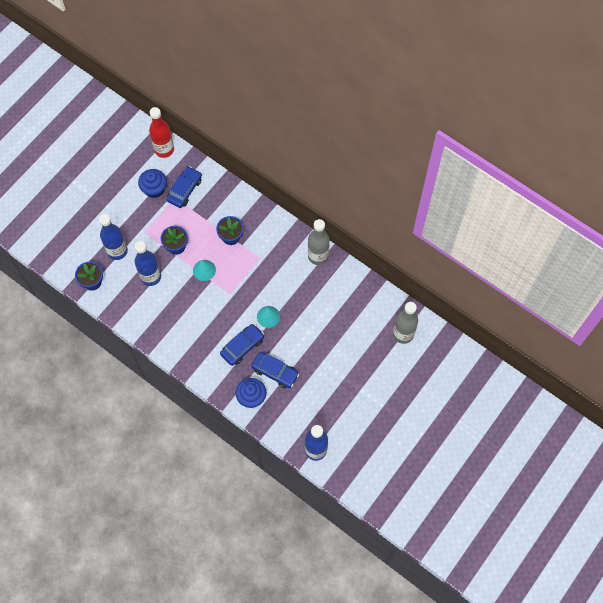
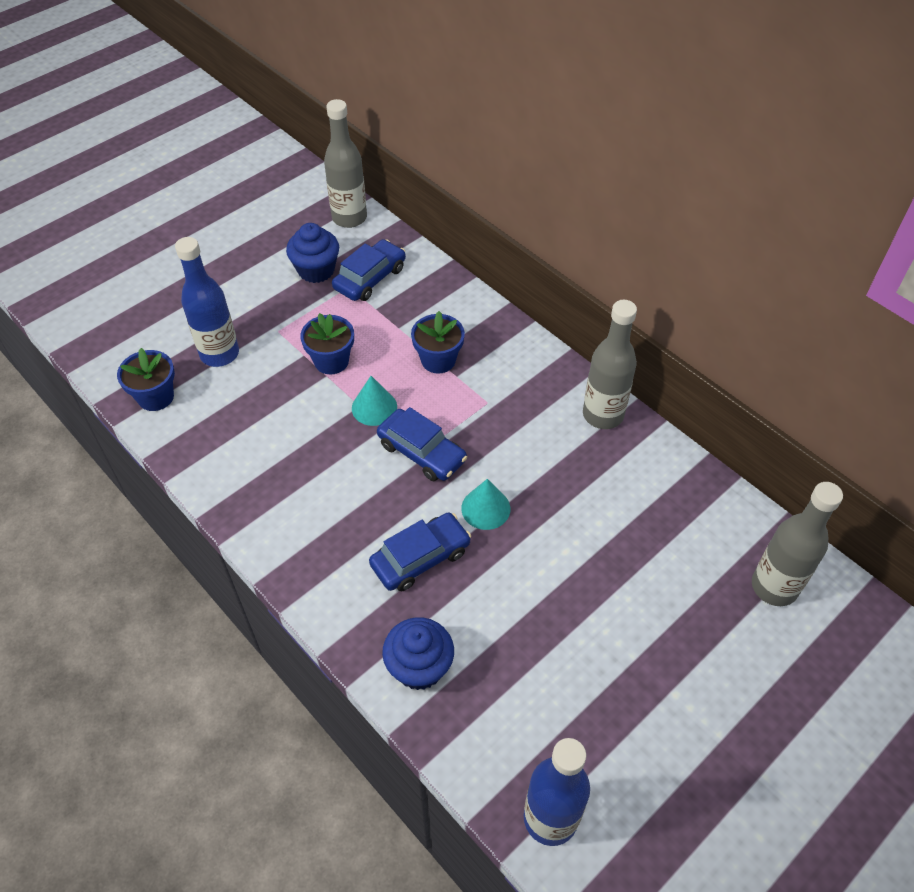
camera: 10 degrees right, 15 degrees down
blue bottle [135,241,161,286] -> none
red bottle [149,107,174,158] -> grey bottle [324,99,367,228]
blue car [251,352,299,388] -> blue car moved to [377,407,467,481]

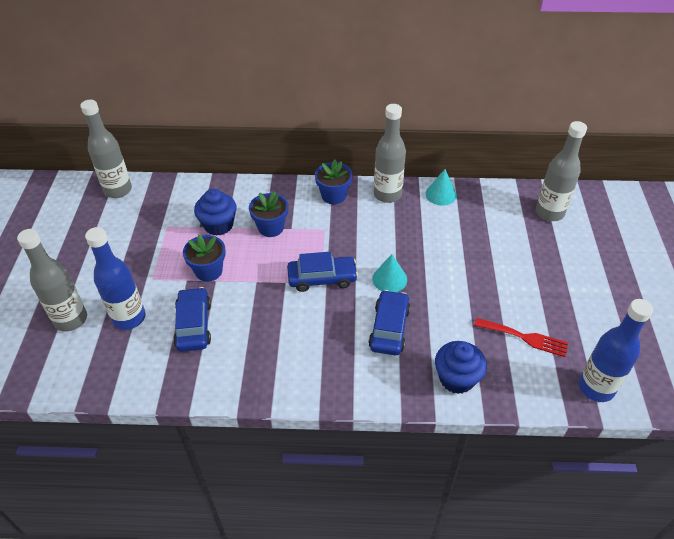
camera: 45 degrees left, 5 degrees down
blue flower pot [117,348,175,411] -> blue flower pot moved to [315,160,353,204]
blue cupcake [286,223,339,283] -> blue cupcake moved to [194,189,237,236]
blue car [332,239,406,301] -> blue car moved to [174,287,211,352]
turquoise cone [352,376,397,426] -> turquoise cone moved to [425,169,457,206]
none -> grey bottle [17,229,87,331]
none -> red fork [474,318,568,357]

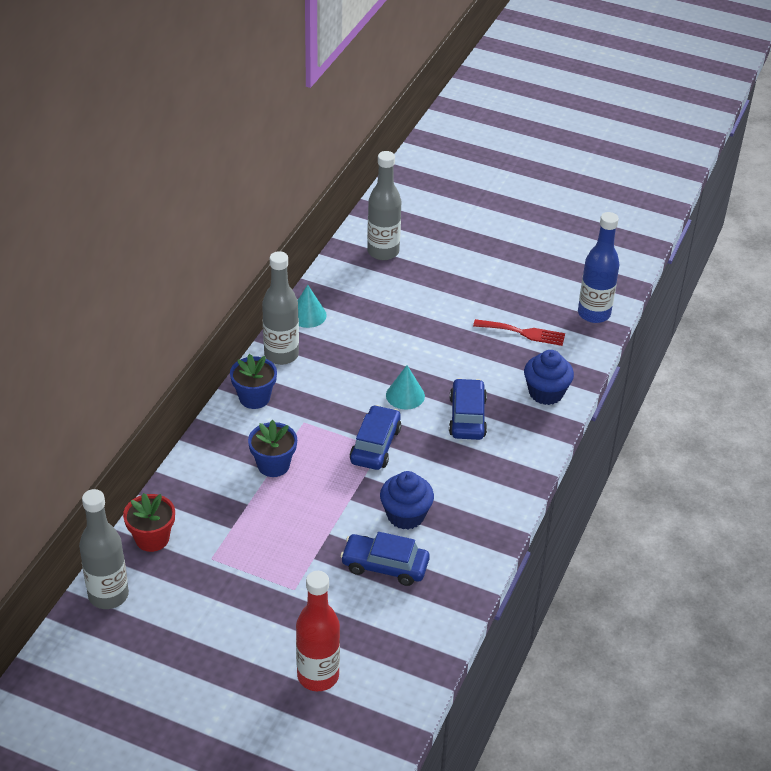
camera: 70 degrees left, 5 degrees down
grey bottle [17,229,87,331] -> red bottle [296,571,340,691]
blue bottle [85,227,146,330] -> none
blue flower pot [183,235,226,282] -> none
blue cupcake [194,189,237,236] -> blue cupcake moved to [380,471,434,529]
blue car [368,290,410,355] -> blue car turned 60 degrees clockwise [449,378,487,440]
red fork [474,318,568,357] -> red fork turned 60 degrees clockwise [473,319,565,346]
none -> red flower pot [123,493,175,552]

